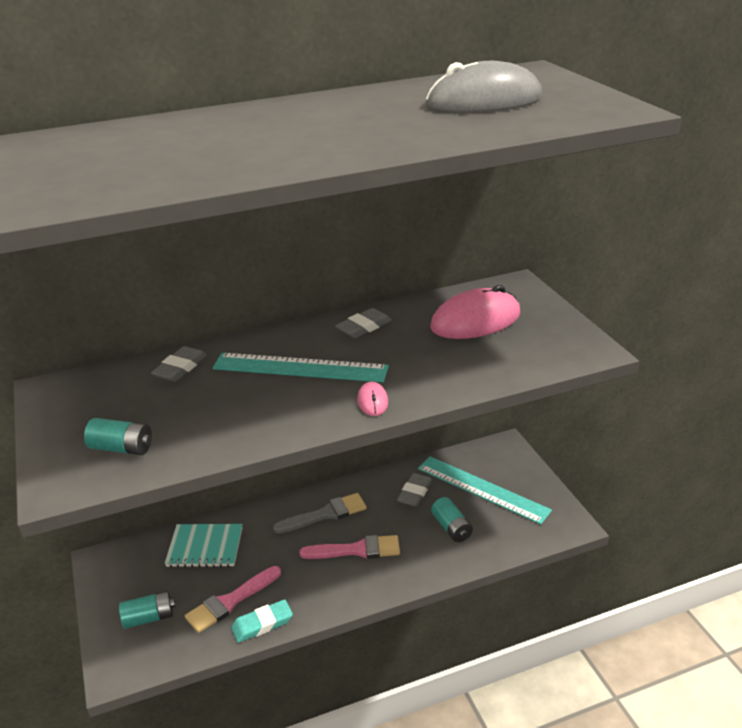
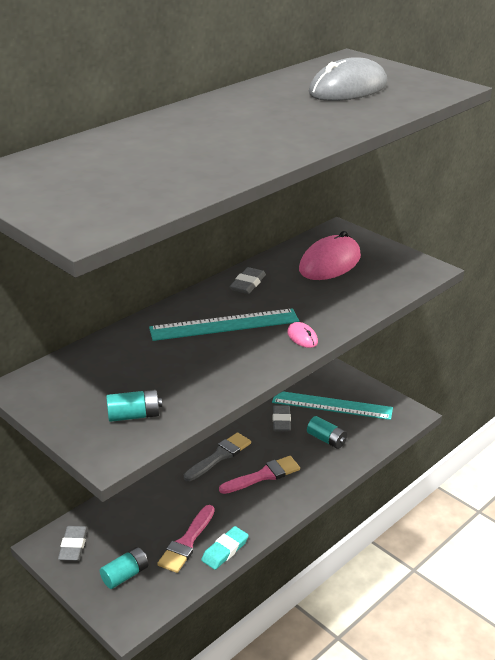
camera: 25 degrees left, 0 degrees up
grey eraser [151,346,207,382] -> grey eraser moved to [58,526,88,561]
turquoise notebook [165,524,243,567] -> none

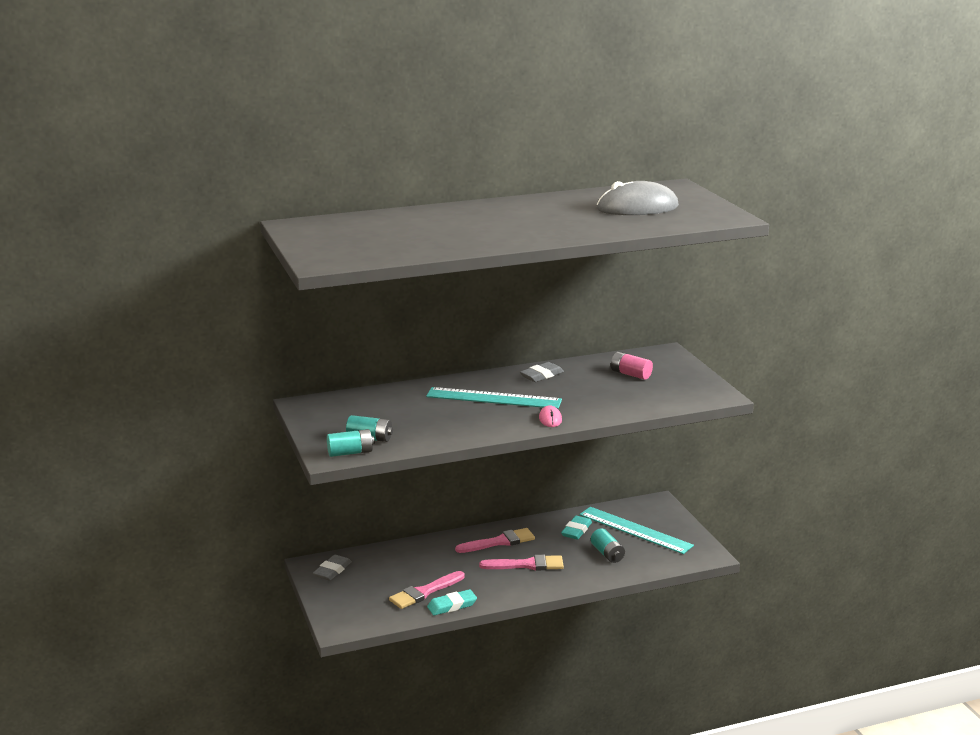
camera: 25 degrees right, 10 degrees down
turquoise battery [100,547,148,589] -> turquoise battery moved to [327,429,375,457]
grey brush [184,432,251,481] -> pink brush [455,528,535,553]
grey eraser [273,406,291,431] -> turquoise eraser [561,516,592,540]
pink mouse [299,231,361,280] -> pink battery [611,352,653,380]

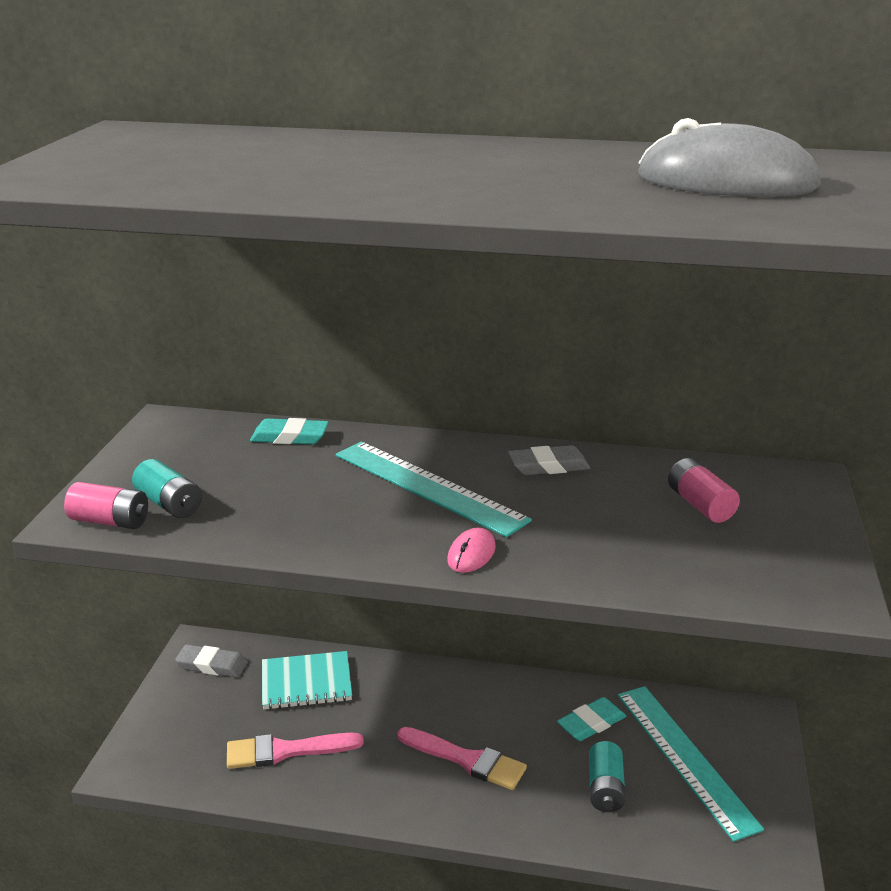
camera: 30 degrees right, 5 degrees up
grey eraser [313,554,352,581] -> grey eraser turned 45 degrees clockwise [175,644,247,677]
turquoise battery [327,429,375,457] -> pink battery [64,482,148,529]
turquoise eraser [427,589,477,615] -> turquoise eraser moved to [250,418,329,445]
pink brush [455,528,535,553] -> none
none -> turquoise notebook [262,651,352,710]

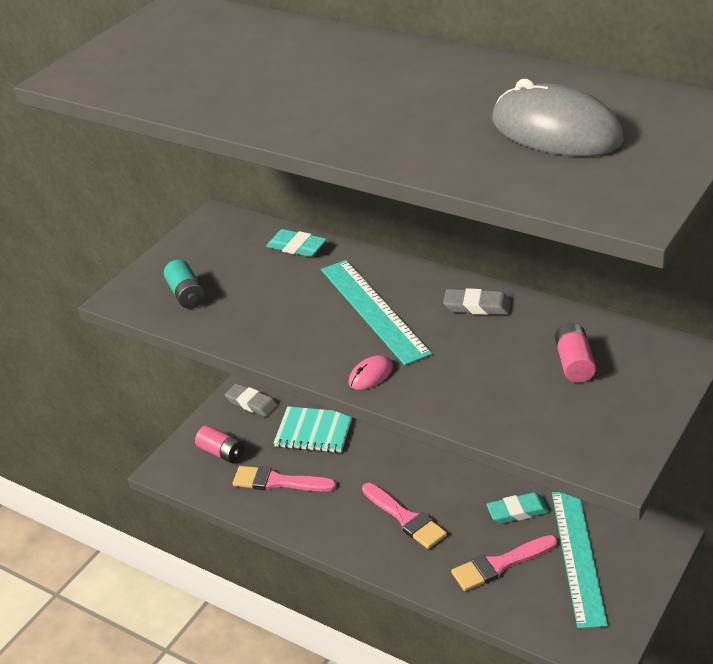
camera: 25 degrees right, 10 degrees up
pink battery [64,482,148,529] -> pink battery moved to [195,425,244,463]
turquoise battery [589,741,626,812] -> pink brush [451,535,558,591]

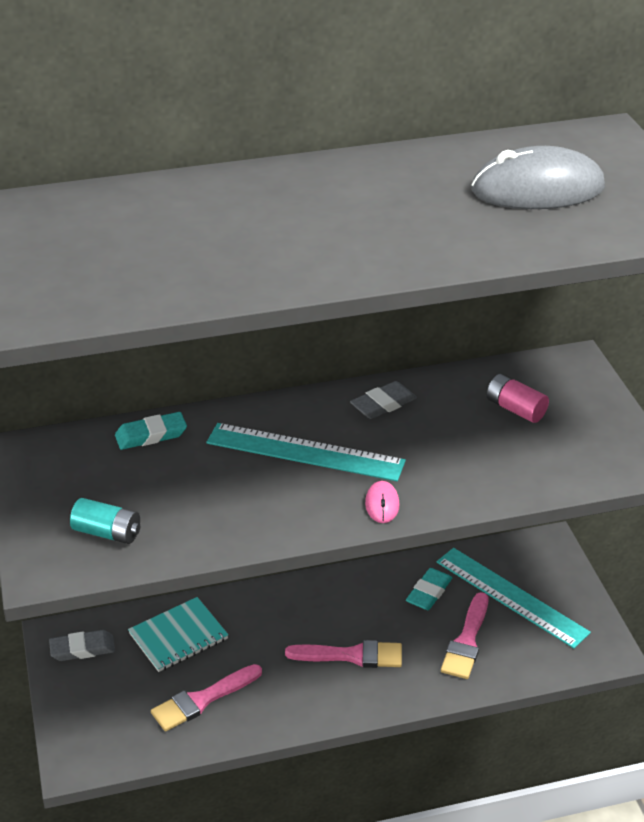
camera: 50 degrees left, 0 degrees up
pink battery [195,425,244,463] -> none

